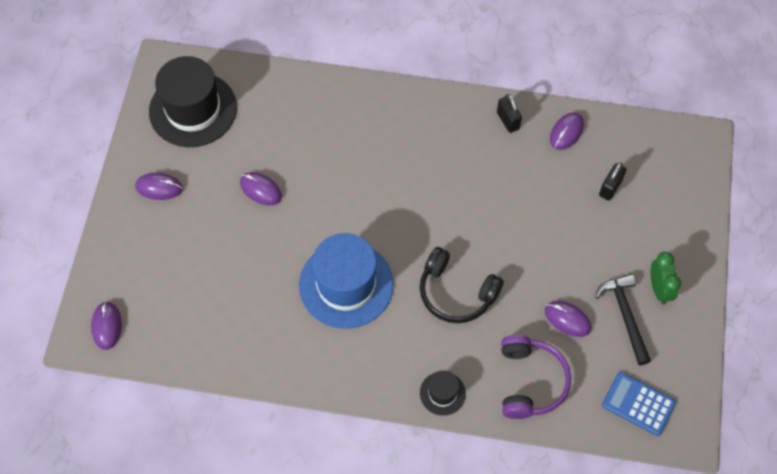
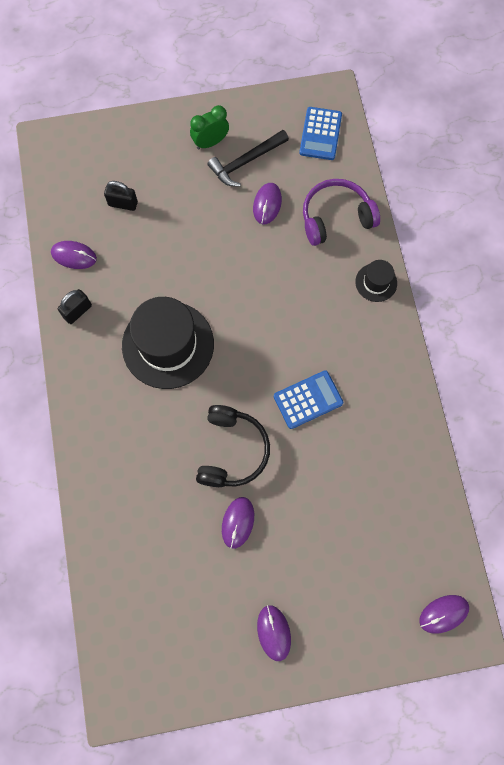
camera: 110 degrees left, 10 degrees up
black hat [149,56,237,147] -> black hat moved to [122,297,214,389]
blue hat [299,233,394,329] -> blue calculator [274,371,343,429]
black headphones [420,247,504,323] -> black headphones moved to [196,405,270,487]

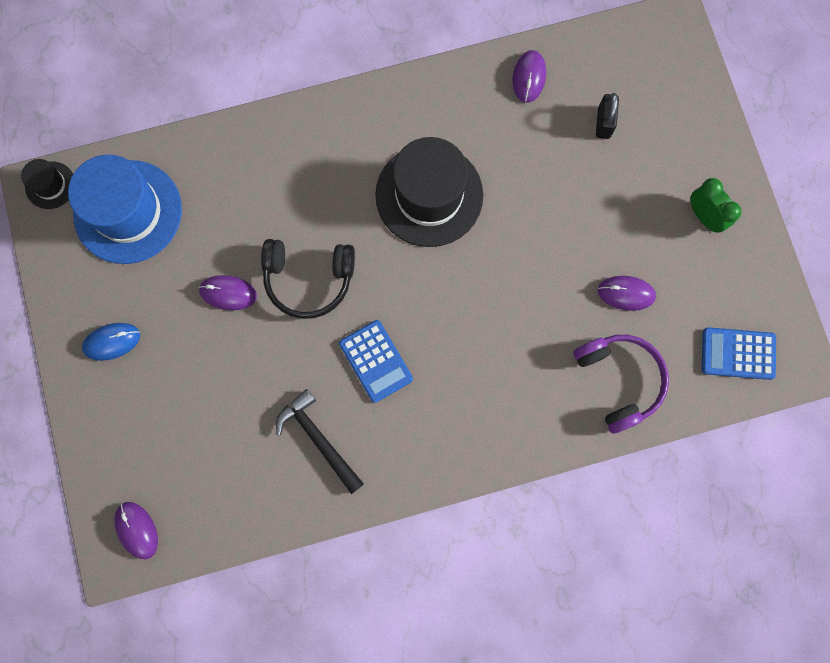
camera: 85 degrees right, 5 degrees up
black padlock [57,289,92,324] -> none
black hammer [207,130,289,186] -> black hammer moved to [276,389,364,494]
purple mouse [257,605,291,661] -> blue mouse [82,323,140,361]
black hat [355,260,397,302] -> black hat moved to [21,159,73,209]
none -> blue hat [68,154,182,264]

